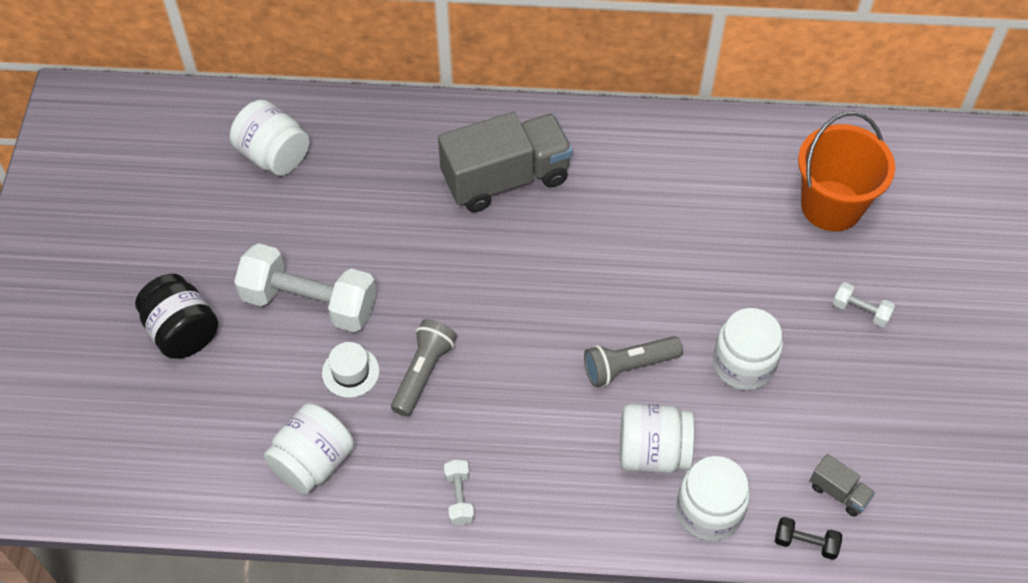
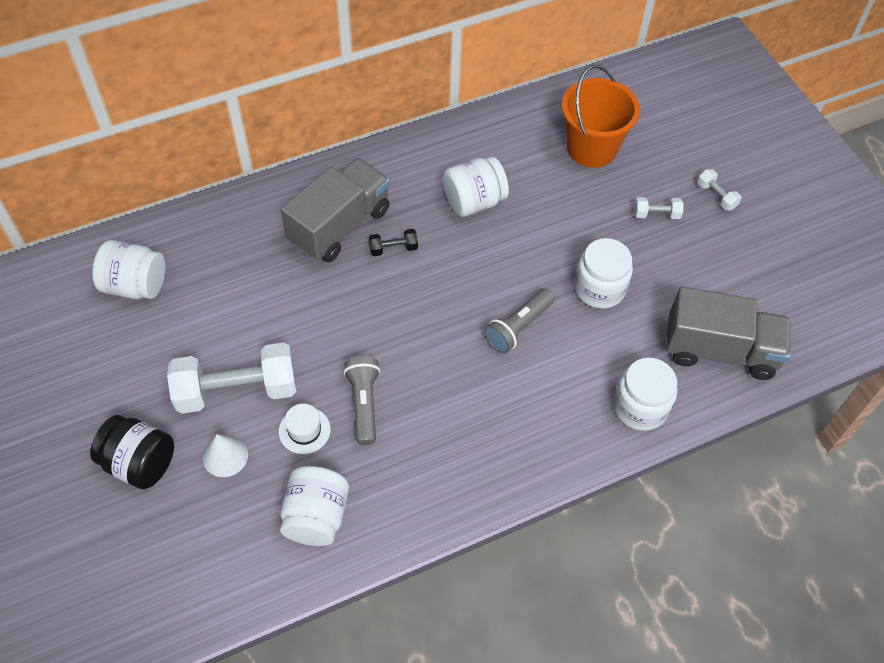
camera: 30 degrees left, 0 degrees up
white dumbbell [444,459,474,525] -> white dumbbell moved to [697,169,741,211]
white jar [620,404,694,473] -> white jar moved to [443,157,509,217]
black dumbbell [775,517,842,560] -> black dumbbell moved to [369,229,418,256]
grey truck [810,454,875,517] -> grey truck [666,287,791,380], size x2.36
none -> white cone [203,434,248,477]

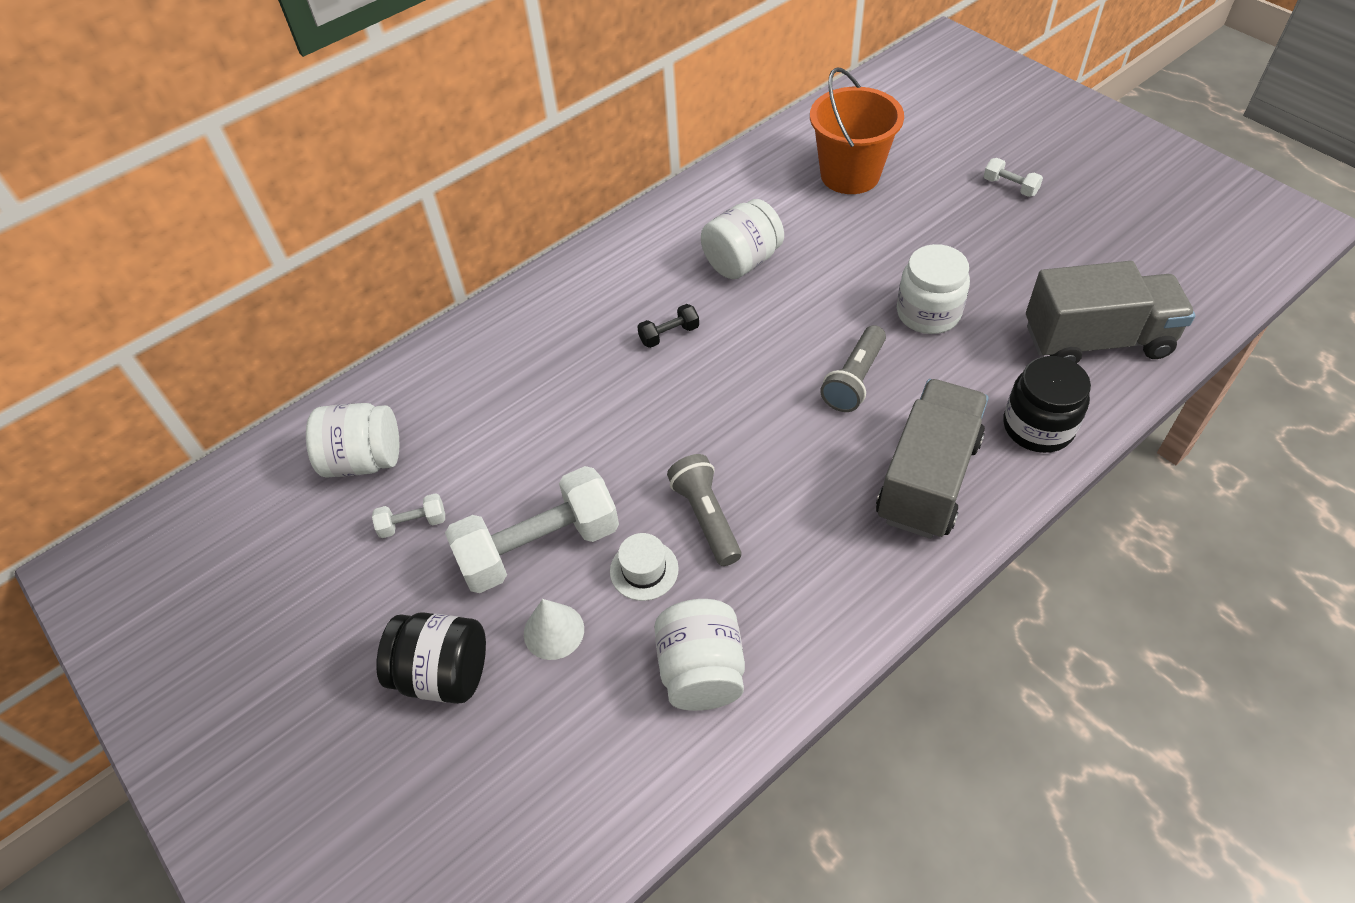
camera: 10 degrees left, 5 degrees down
grey truck [281,158,390,262] -> grey truck moved to [876,379,989,539]
white jar [613,358,677,431] -> black jar [1003,356,1091,453]
white dumbbell [634,197,684,219] -> white dumbbell moved to [372,493,445,538]

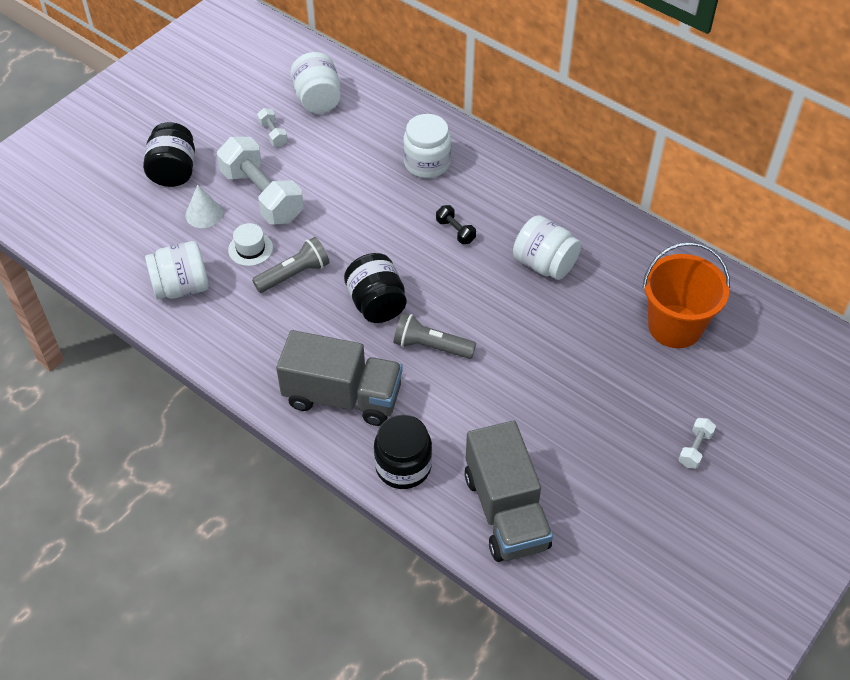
camera: 75 degrees right, 0 degrees up
white jar [897,244,970,334] -> white jar moved to [403,114,451,178]
none -> black jar [344,253,407,323]

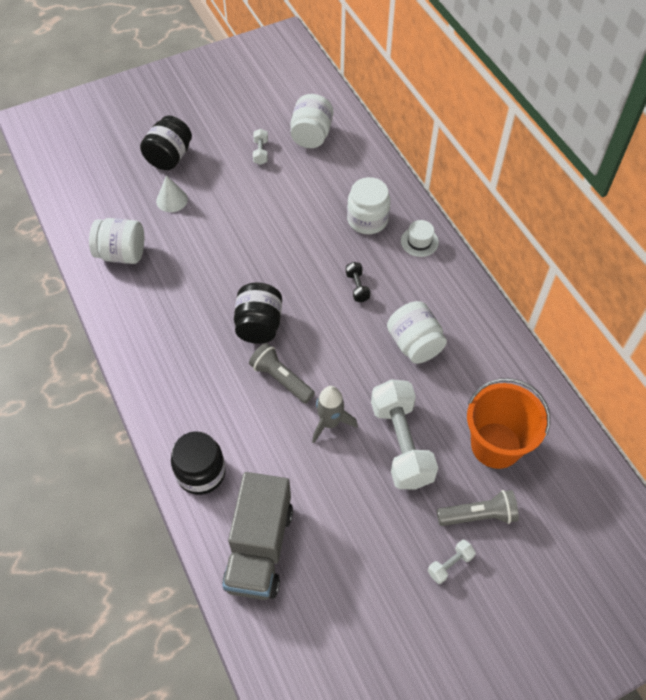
camera: 25 degrees right, 5 degrees up
white dumbbell [217,137,304,224] -> white dumbbell moved to [371,379,438,489]
white hat [228,223,273,266] -> white hat moved to [401,220,439,257]
grey flashlight [252,237,330,293] -> grey flashlight moved to [437,490,519,526]
grey truck [276,330,403,426] -> none
none -> grey rocket [312,386,358,443]

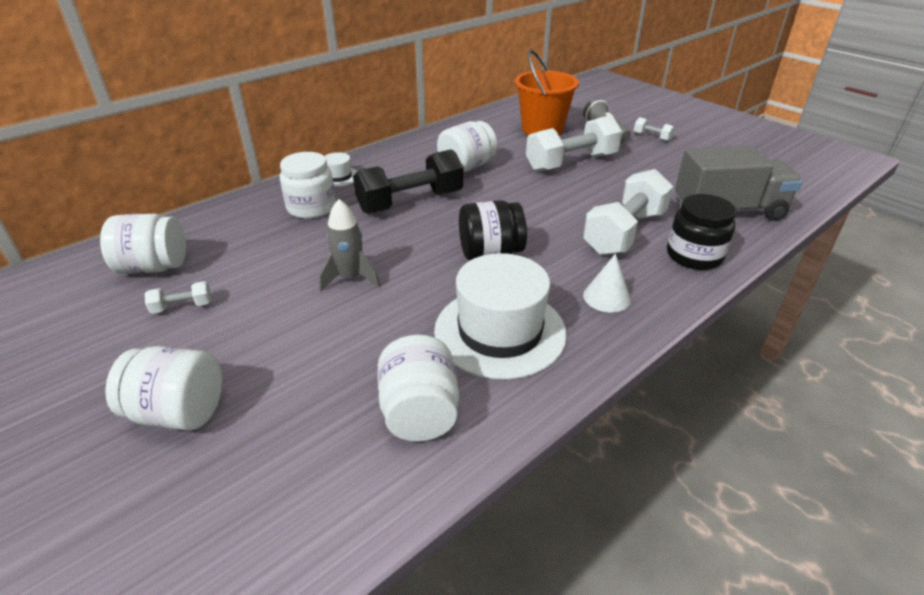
camera: 105 degrees left, 20 degrees down
black jar [140,116,192,170] -> white jar [105,346,222,430]
white cone [156,175,188,212] -> white cone moved to [583,253,631,313]
grey flashlight [249,343,315,403] -> none
grey rocket [312,386,358,443] -> grey rocket moved to [319,199,380,291]
black dumbbell [346,262,370,302] -> black dumbbell [353,149,463,214], size x2.31
none -> white hat [434,253,567,380]
none -> white dumbbell [583,169,673,255]

